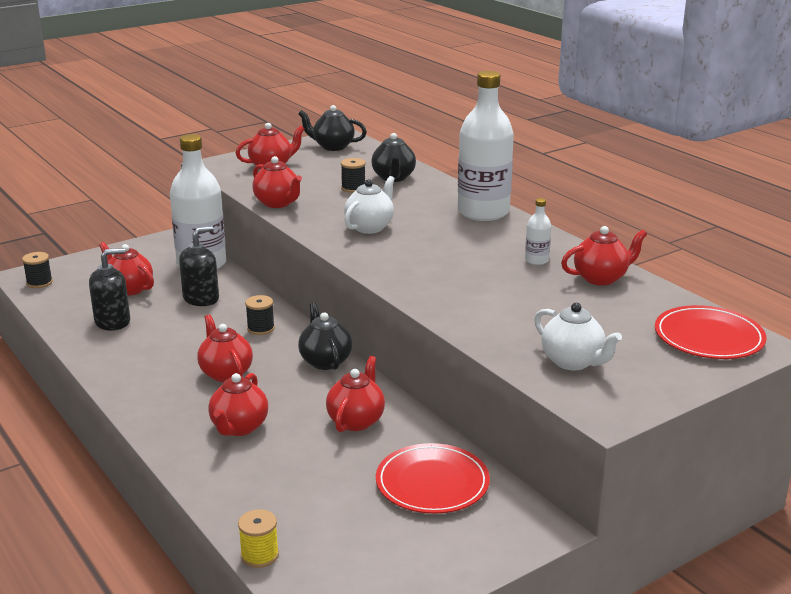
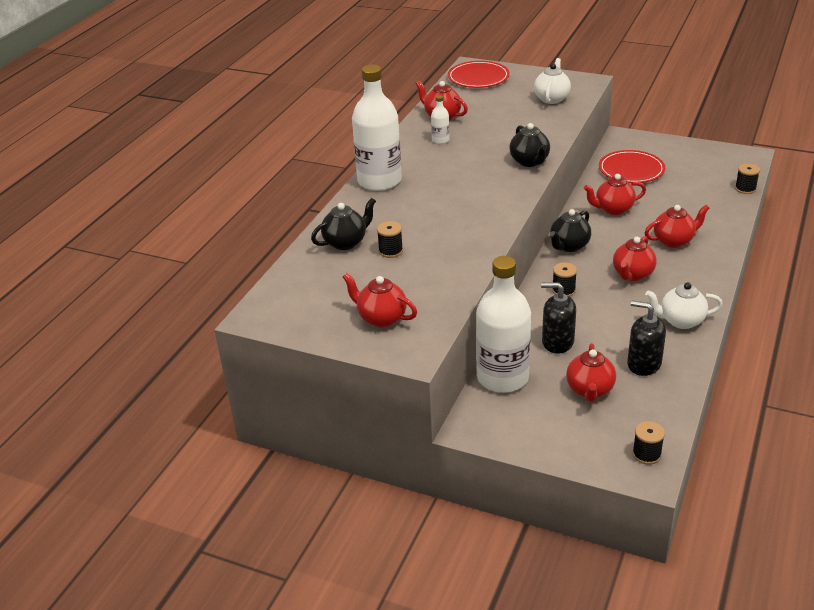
camera: 120 degrees left, 10 degrees up
yellow spool [238,509,279,568] -> black spool [735,164,760,194]
red teapot [252,156,302,208] -> none
black teapot [298,105,367,151] -> black teapot moved to [509,123,550,167]
white teapot [344,176,395,234] -> white teapot moved to [645,282,723,329]

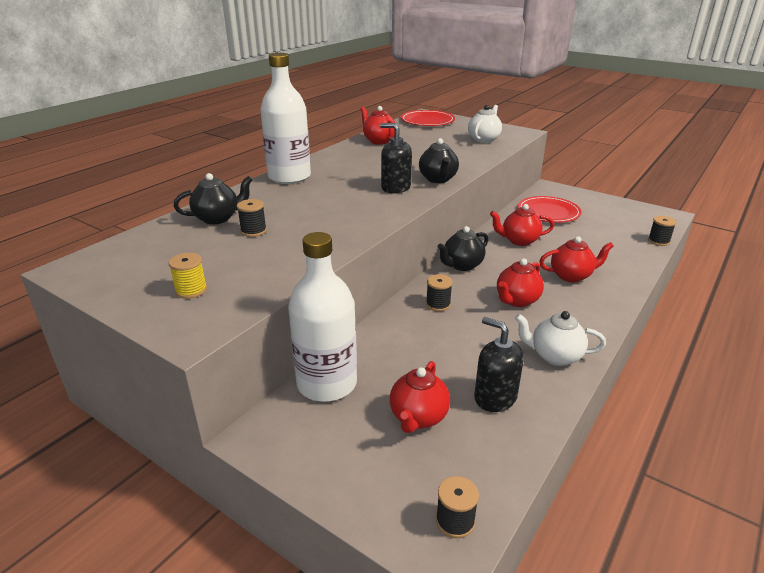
camera: 10 degrees right, 5 degrees down
red teapot [343,273,417,327] -> yellow spool [169,253,207,299]
white bottle [431,95,450,144] -> none
black soap dispenser [541,282,576,354] -> black soap dispenser moved to [380,123,412,193]

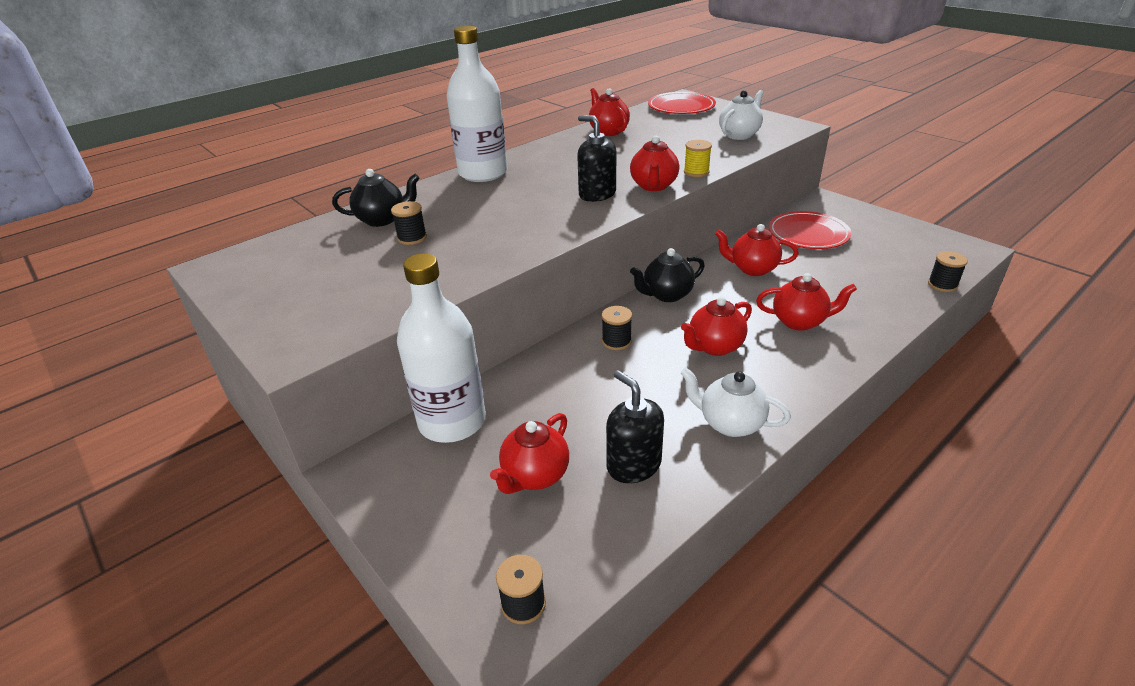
camera: 15 degrees right, 5 degrees up
yellow spool [169,253,207,299] -> yellow spool moved to [684,140,712,177]
black teapot [419,138,459,183] -> red teapot [630,136,679,191]

